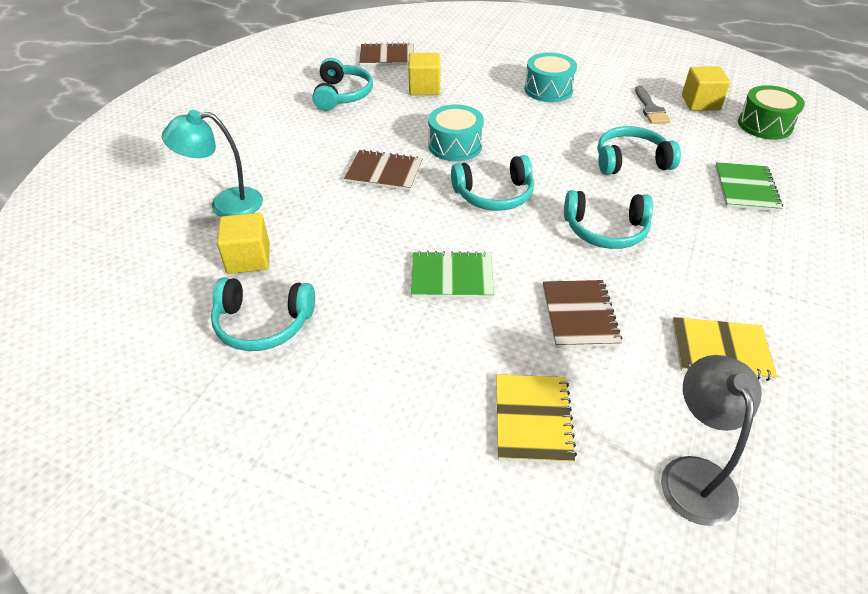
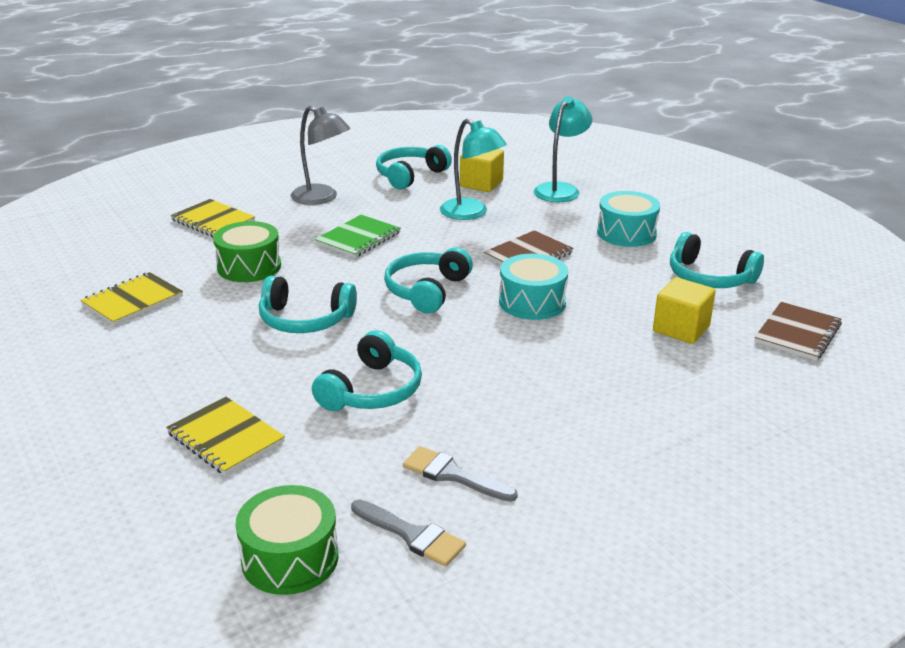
camera: 125 degrees right, 15 degrees down
turquoise drum [524,53,577,102] -> turquoise drum moved to [597,191,660,247]
brown notebook [543,280,622,348] -> green drum [213,221,281,282]
turquoise headphones [564,190,653,249] -> turquoise headphones turned 120 degrees counterclockwise [259,276,357,333]
grey lamp [661,355,762,526] -> grey lamp moved to [291,106,350,205]
yellow cube [682,67,731,111] -> grey brush [351,499,466,567]
green notebook [715,162,783,212] -> yellow notebook [166,397,285,475]
none -> turquoise lamp [440,119,507,220]

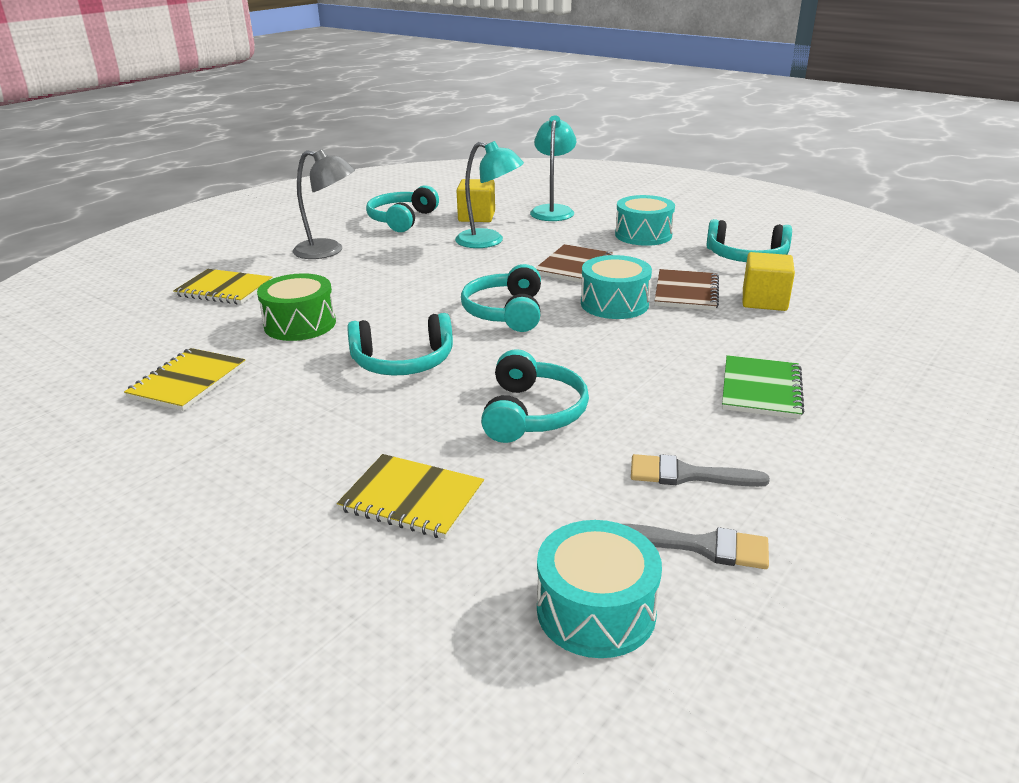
camera: 20 degrees left, 0 degrees up
green drum [235,485,338,595] -> turquoise drum [537,520,662,658]
green notebook [315,215,401,258] -> green notebook moved to [722,355,805,419]
brown notebook [754,302,842,361] -> brown notebook moved to [655,269,719,310]

